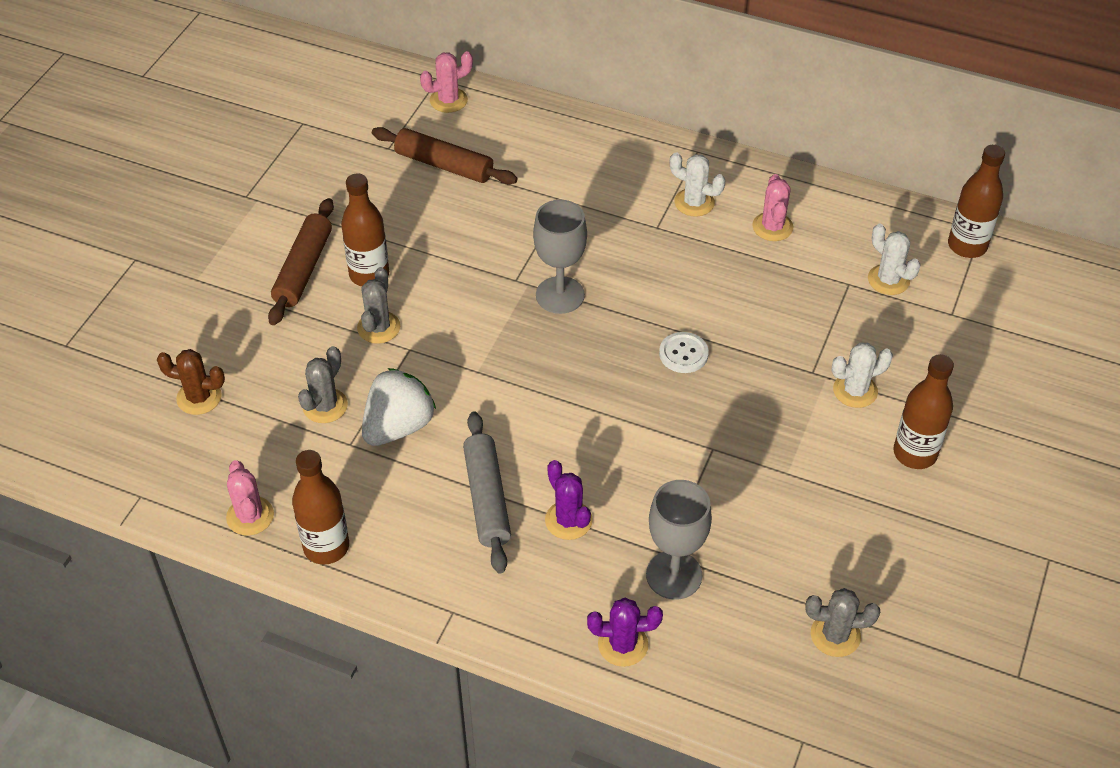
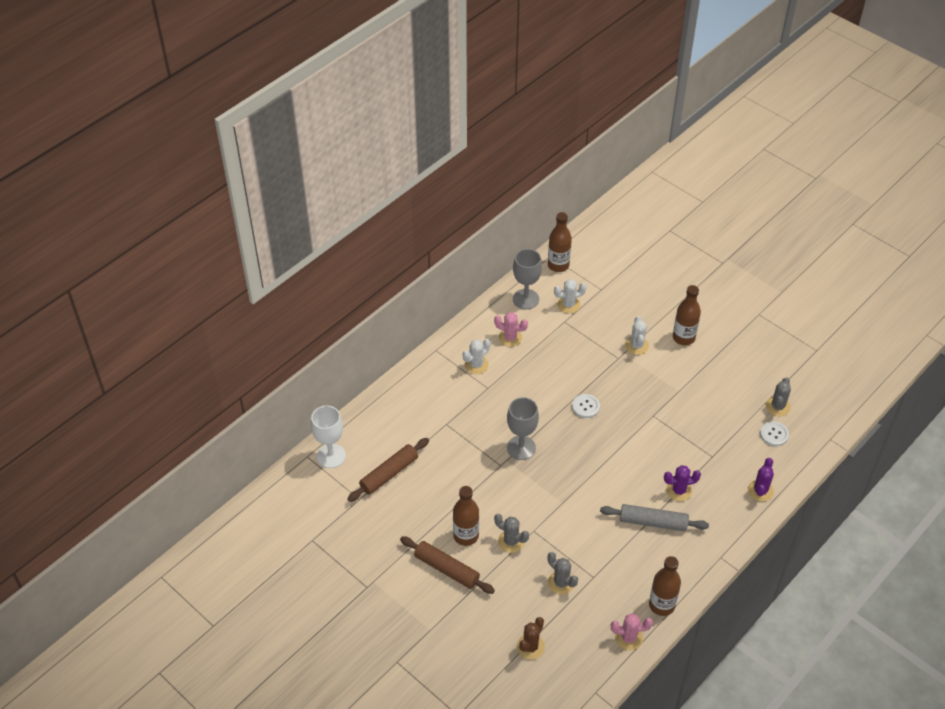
camera: 70 degrees left, 0 degrees up
white strawberry [362,368,436,446] -> none
pink cactus [420,51,473,113] -> white goblet [311,406,346,468]
grey goblet [646,480,712,600] -> grey goblet moved to [513,249,542,310]
none -> white button [760,421,789,446]

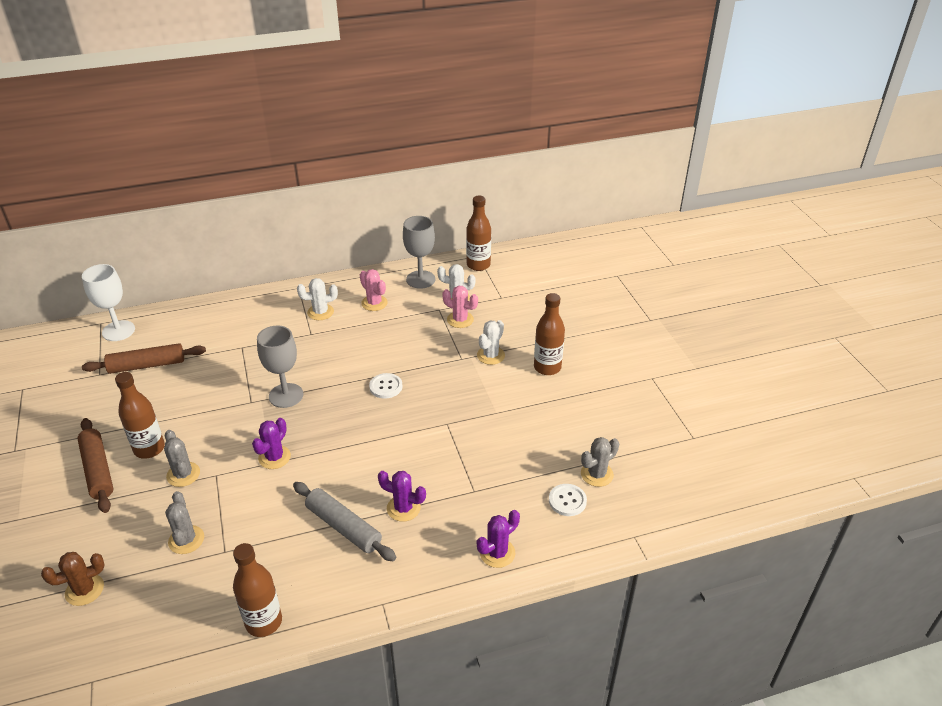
camera: 30 degrees right, 10 degrees down
pink cactus [611,613,653,650] -> pink cactus moved to [442,286,478,328]
none -> purple cactus [252,418,291,469]

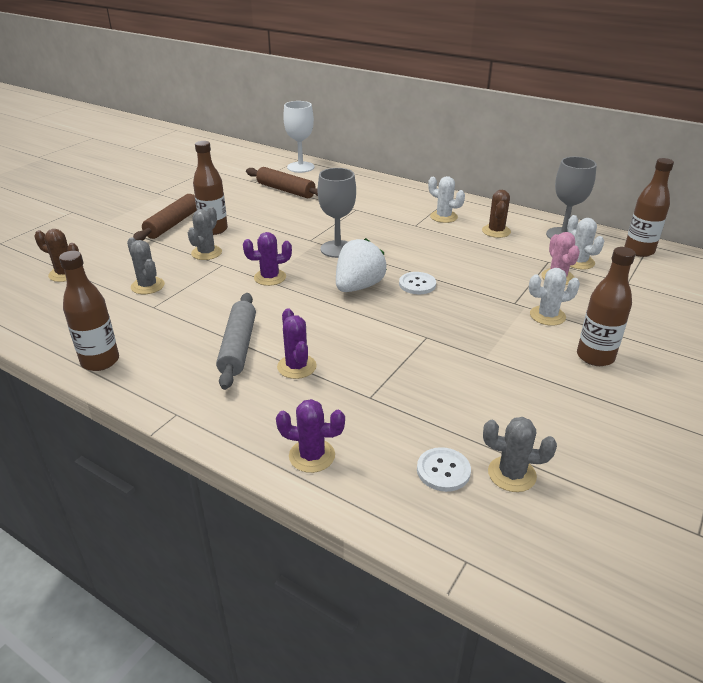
camera: 50 degrees right, 5 degrees down
grey cactus [165,491,204,554] -> grey cactus turned 75 degrees counterclockwise [127,237,165,294]
pink cactus [360,269,388,311] -> brown cactus [482,190,511,238]
none -> white strawberry [336,238,387,292]

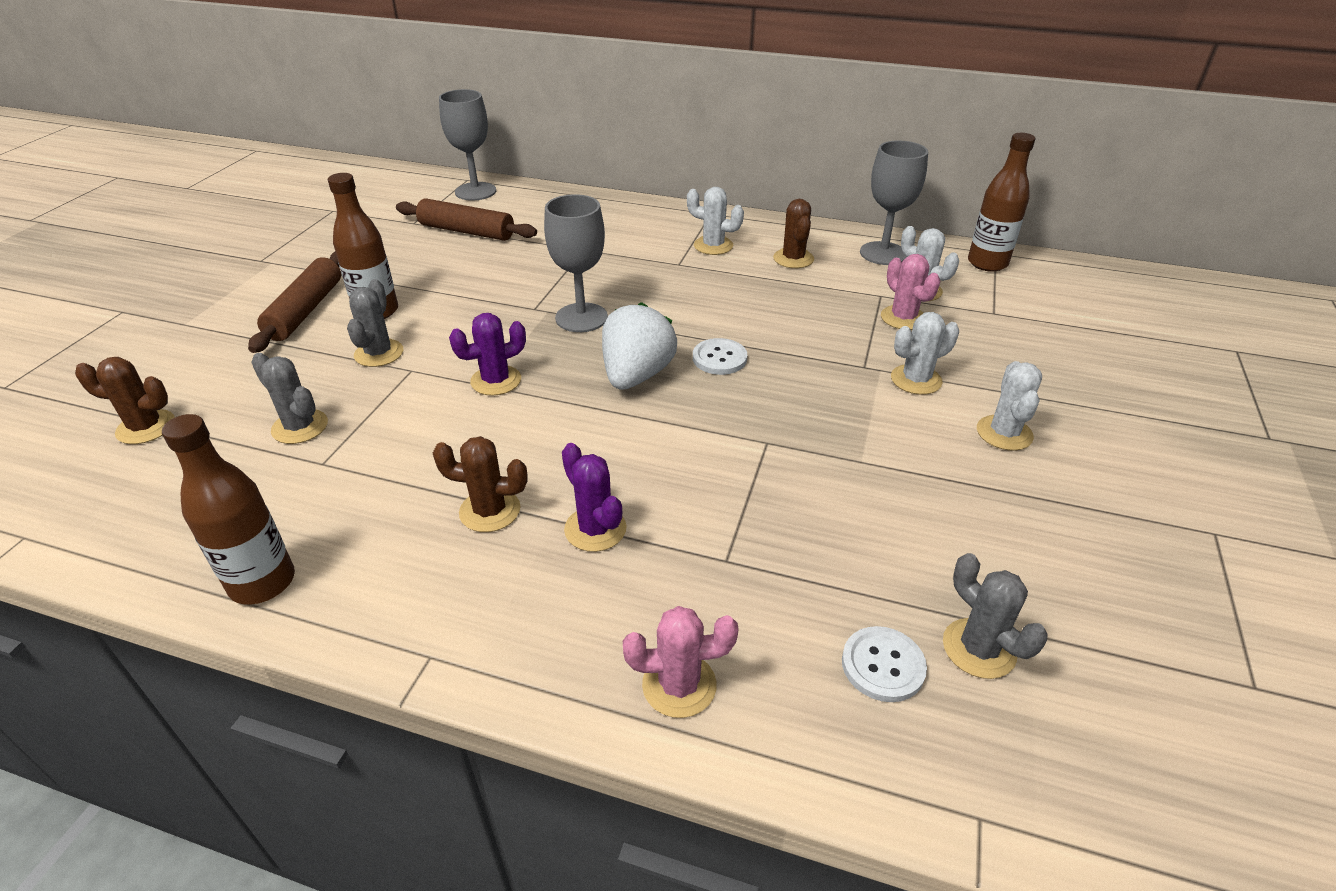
camera: 15 degrees left, 5 degrees up
grey rolling pin [216,293,256,390] -> brown cactus [433,436,528,532]
purple cactus [276,399,345,473] -> pink cactus [623,606,738,718]
white goblet [283,101,314,173] -> grey goblet [439,89,496,201]
grey cactus [483,417,557,492] -> grey cactus turned 60 degrees clockwise [943,553,1048,679]
brown bottle [577,247,635,366] -> white cactus [977,361,1042,450]

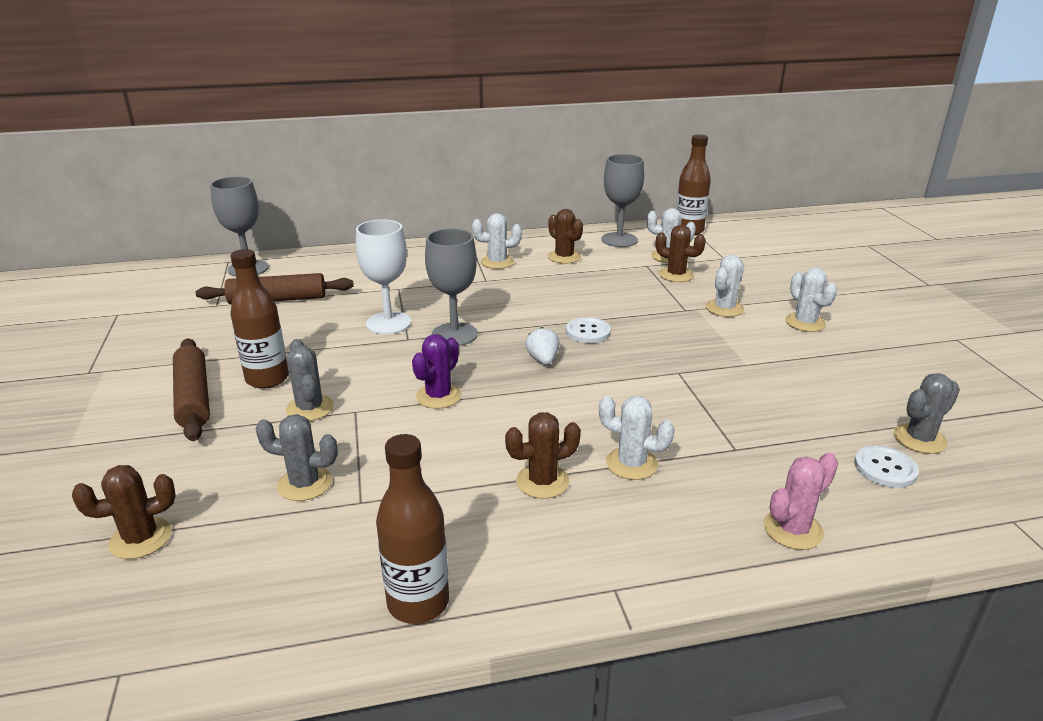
camera: 30 degrees left, 10 degrees down
purple cactus [562,443,627,552] -> white cactus [599,396,675,480]
white strawberry [602,302,677,390] -> white strawberry [525,327,559,365], size x0.53
pink cactus [881,254,940,330] -> brown cactus [656,225,706,282]
grey cactus [943,553,1048,679] -> grey cactus turned 60 degrees counterclockwise [894,373,960,454]
none -> white goblet [356,220,411,334]

